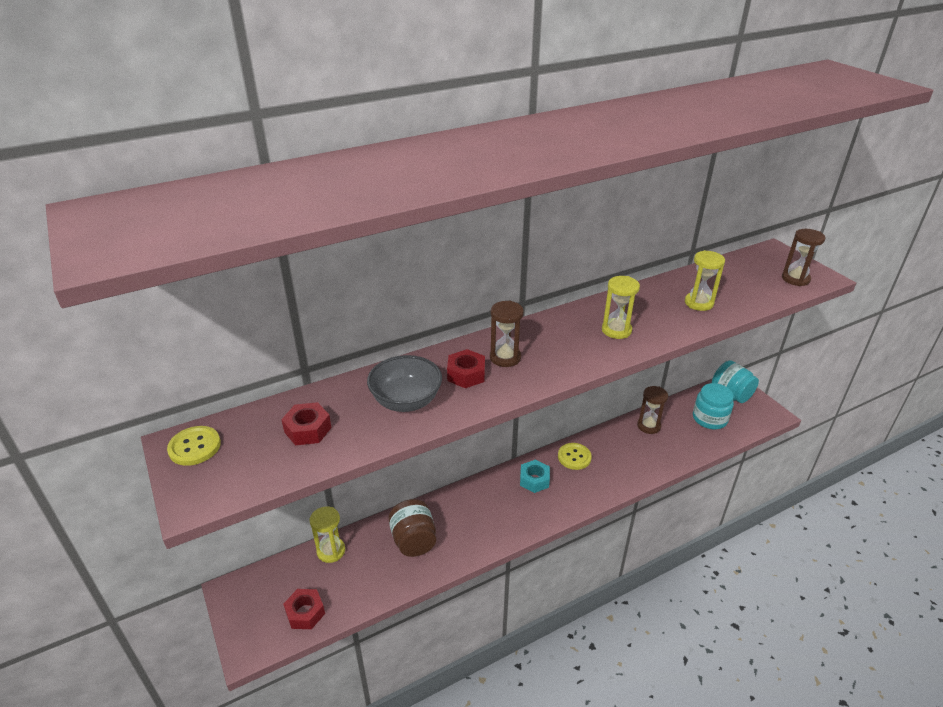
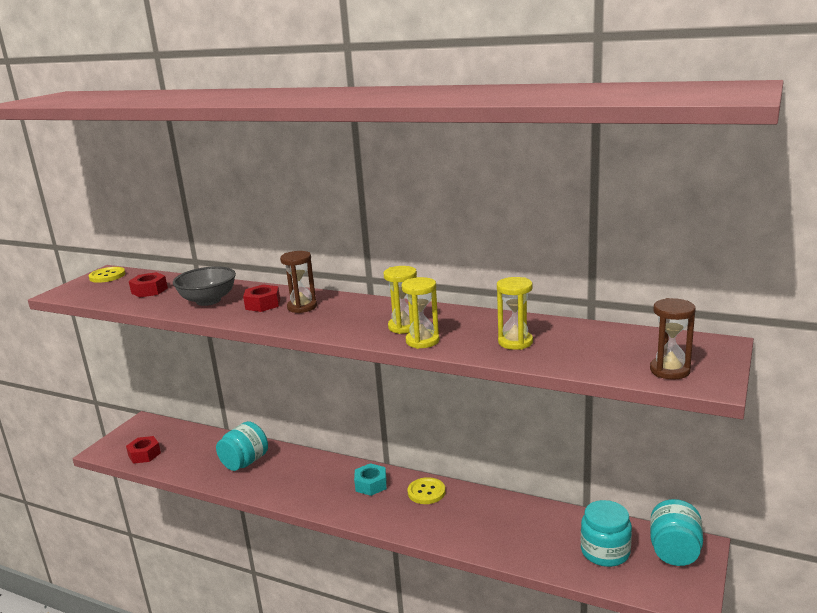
camera: 55 degrees right, 15 degrees down
yellow hourglass [310,506,345,563] -> yellow hourglass moved to [401,277,440,349]
brown jar [388,499,436,557] -> turquoise jar [216,421,268,471]
brown hourglass [637,386,668,434] -> none

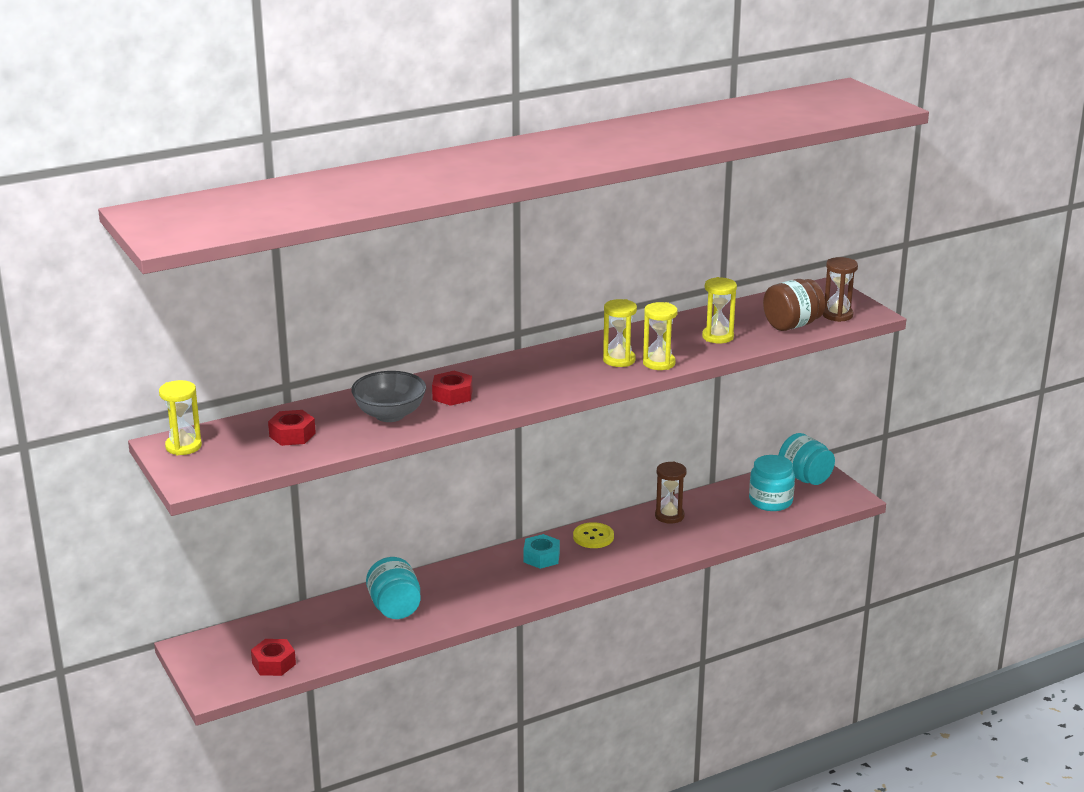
camera: 55 degrees left, 5 degrees up
yellow button [89,267,125,283] -> yellow hourglass [159,380,202,455]
brown hourglass [280,251,317,313] -> brown hourglass moved to [655,461,687,524]
none -> brown jar [763,279,825,331]

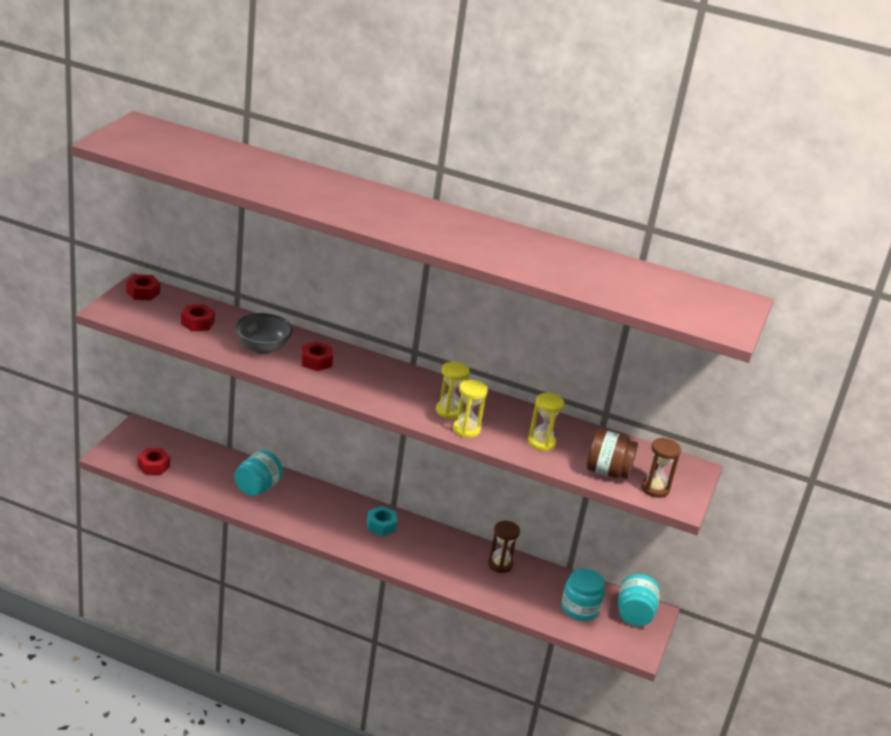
camera: 45 degrees right, 5 degrees up
yellow hourglass [159,380,202,455] -> red nut [126,274,160,300]
yellow button [573,522,614,548] -> none

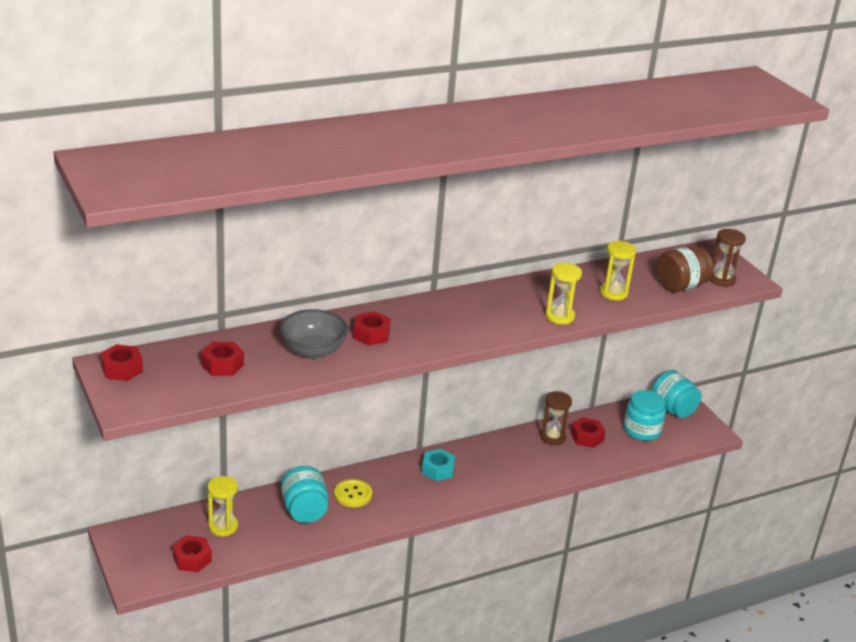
camera: 45 degrees left, 0 degrees up
yellow hourglass [436,362,470,419] -> yellow hourglass moved to [208,476,238,537]
none -> yellow button [334,479,372,507]
none -> red nut [571,417,606,448]

